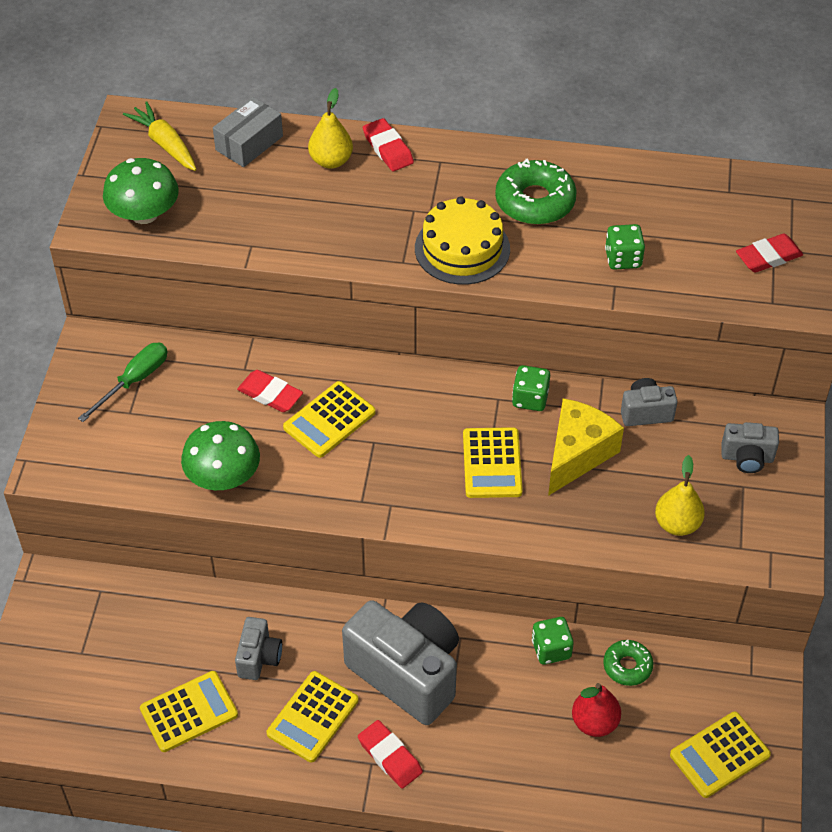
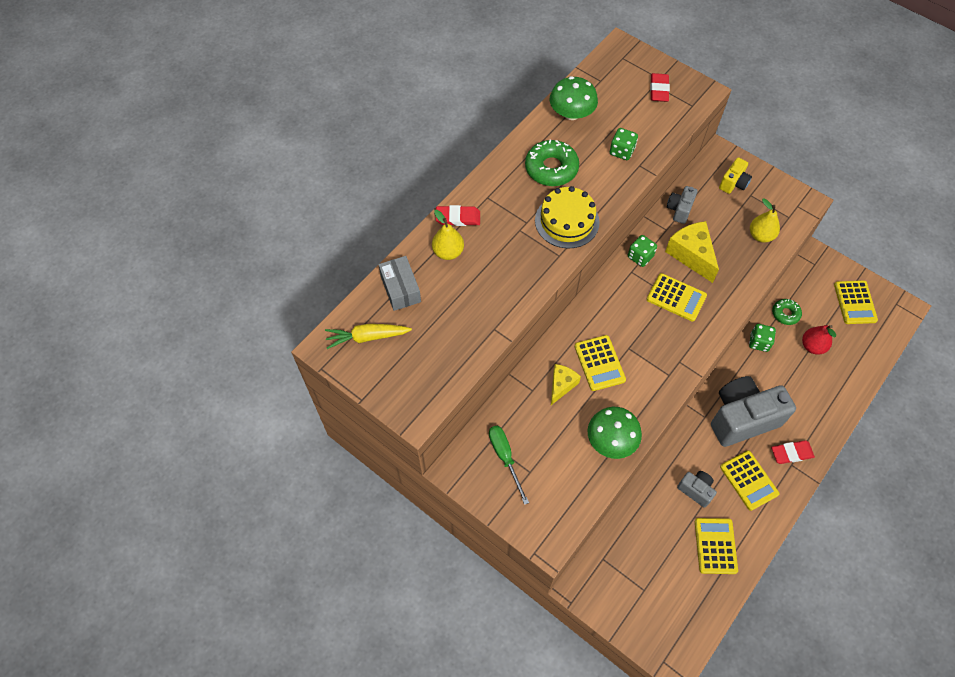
camera: 60 degrees left, 10 degrees up
green mushroom [103,158,179,224] -> green mushroom moved to [550,76,598,120]
red eraser [237,370,303,412] -> yellow cheese [551,364,581,405]
grey camera [721,422,779,473] -> yellow camera [719,157,752,194]

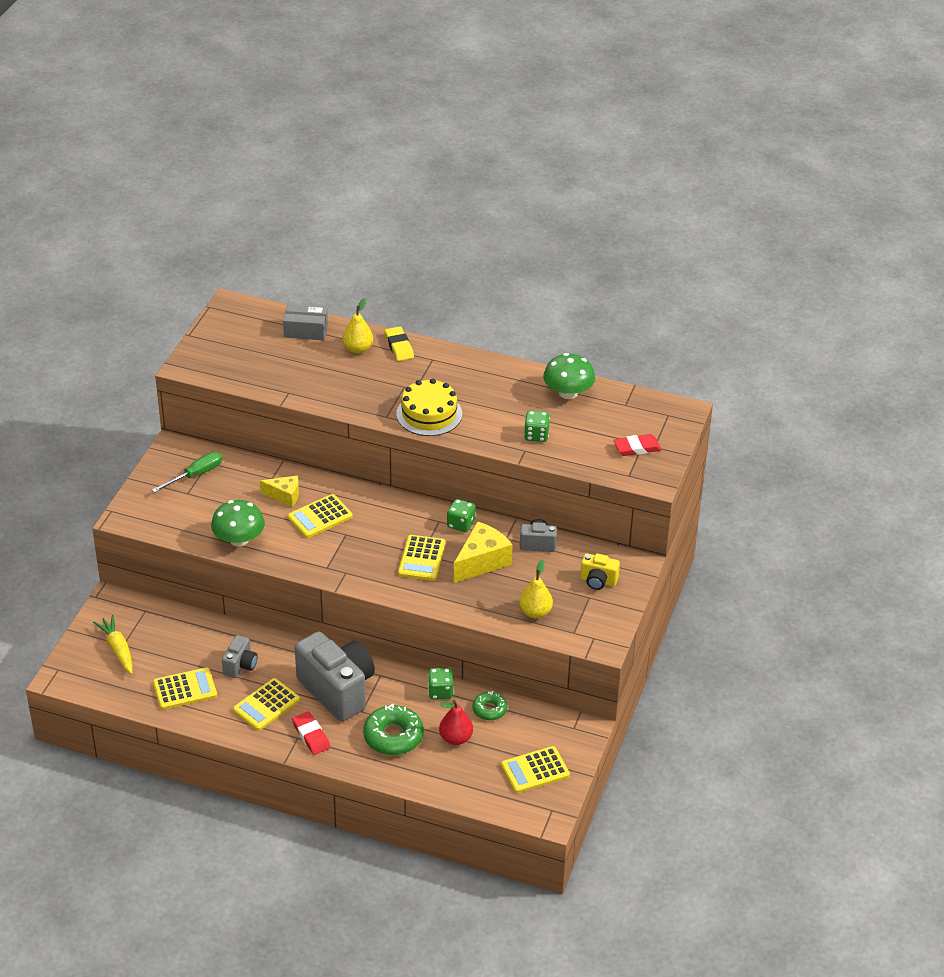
camera: 70 degrees right, 20 degrees down
yellow carrot [325,324,412,349] -> yellow carrot moved to [93,615,133,674]
grey box [378,256,421,311] -> grey box turned 45 degrees clockwise [283,304,328,340]
red eraser [436,205,480,226] -> yellow eraser [385,326,414,361]
green donut [525,140,579,186] -> green donut moved to [363,704,424,755]

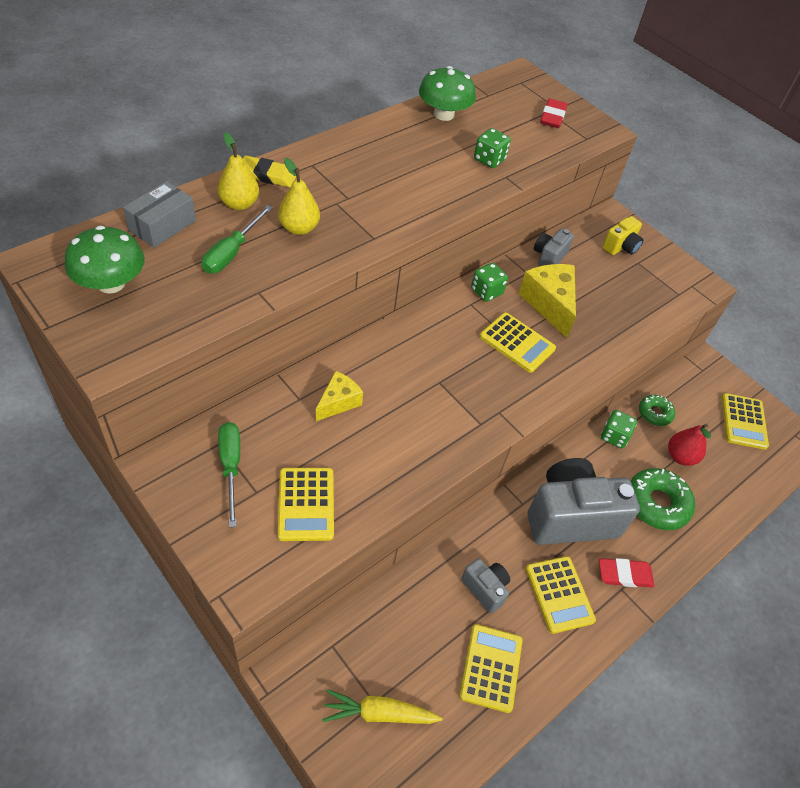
camera: 65 degrees left, 10 degrees up
green mushroom [211,500,265,547] -> green mushroom moved to [65,226,144,293]
yellow calculator [287,494,353,538] -> yellow calculator moved to [278,468,334,541]
yellow cake [396,379,462,436] -> none
yellow pear [519,560,553,619] -> yellow pear moved to [278,158,320,235]
none -> green screwdriver [202,205,272,274]

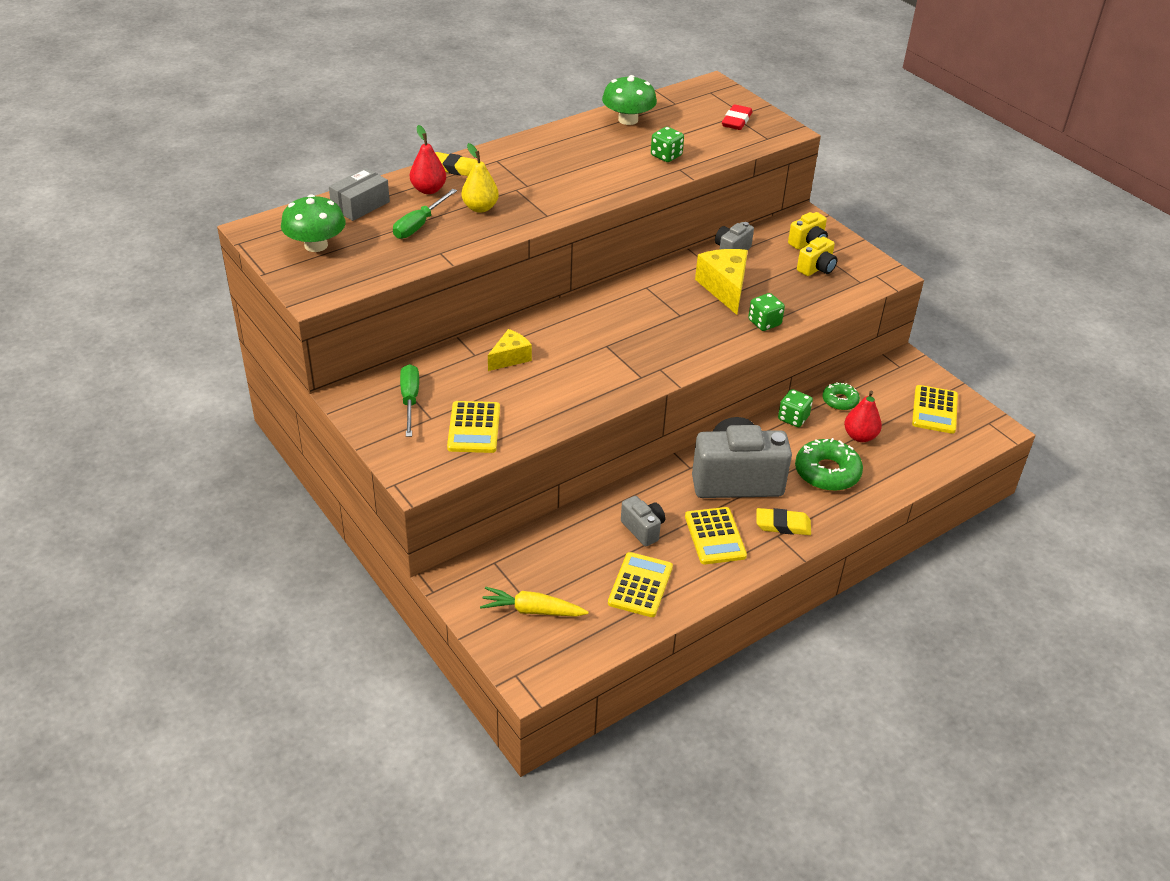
camera: 10 degrees right, 10 degrees down
yellow pear [217,132,259,210] -> red pear [410,125,446,194]
green dice [471,263,508,302] -> green dice moved to [748,293,785,331]
yellow calculator [480,312,556,373] -> none
red eraser [599,558,654,588] -> yellow eraser [756,508,811,535]
none -> yellow camera [797,237,838,276]

